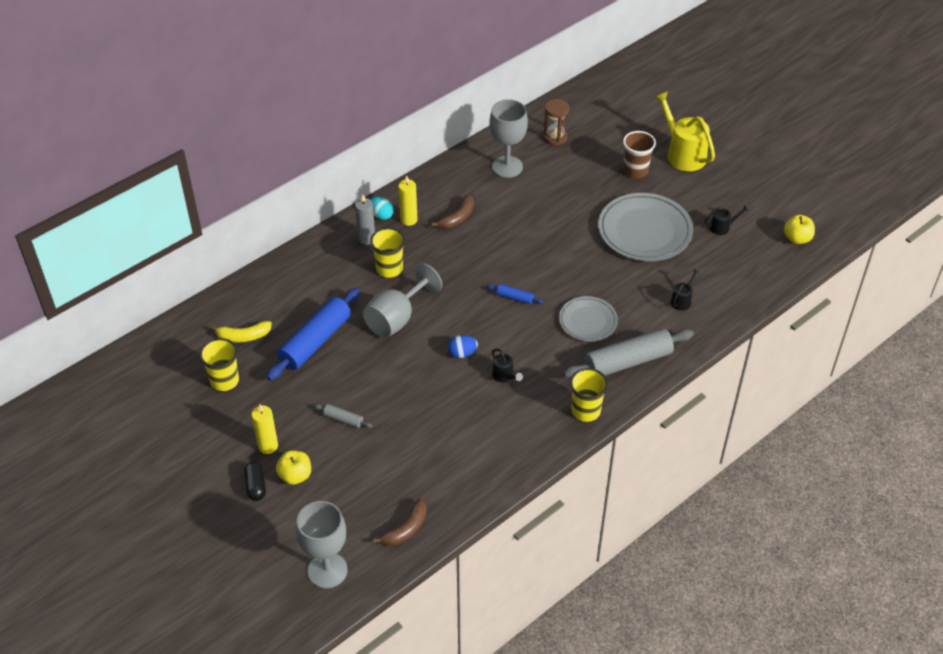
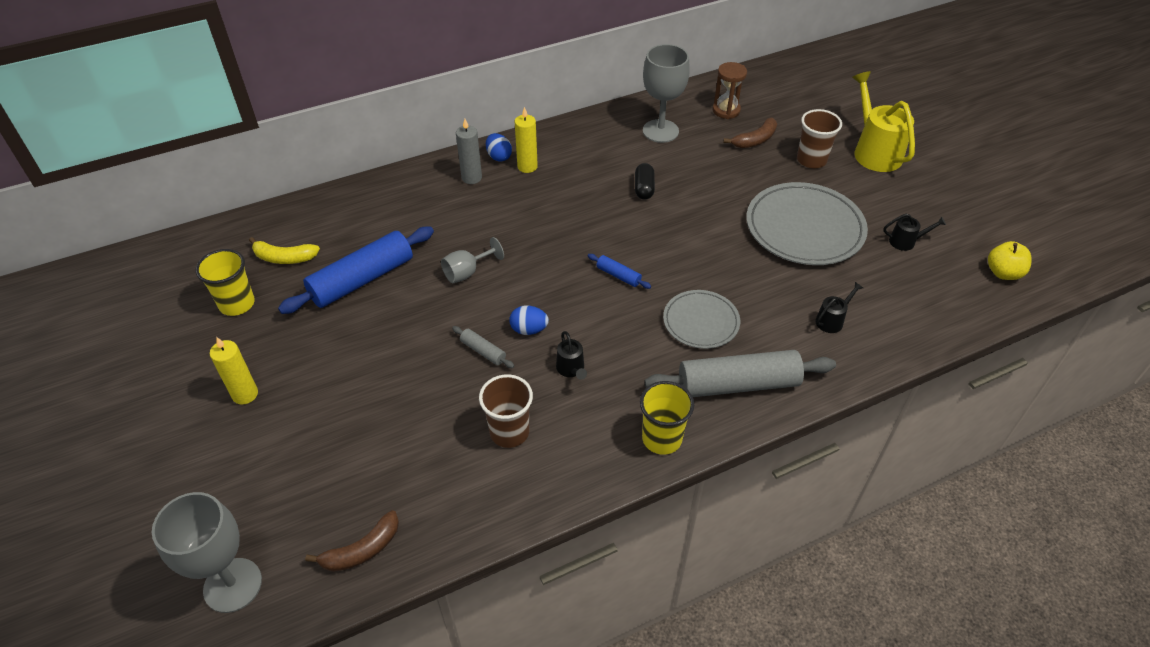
camera: 15 degrees right, 0 degrees up
black capsule [244,461,266,501] -> black capsule moved to [635,163,655,200]
yellow apple [276,450,311,485] -> none
grey rolling pin [314,404,373,428] -> grey rolling pin moved to [452,326,514,368]
grey goblet [362,263,442,338] -> grey goblet [441,237,504,283], size x0.58
yellow cup [370,228,405,278] -> none
turquoise egg [371,197,394,220] -> blue egg [486,133,512,162]
brown banana [431,195,474,229] -> brown banana moved to [723,118,777,148]
none -> brown cup [479,374,533,448]

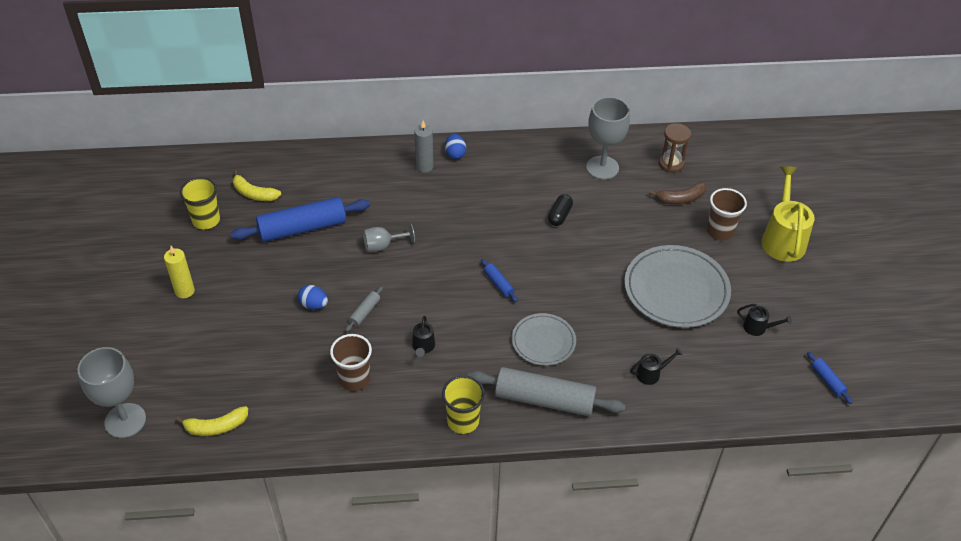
camera: 20 degrees right, 0 degrees up
brown banana [305,510,399,572] -> yellow banana [176,406,248,436]
grey rolling pin [452,326,514,368] -> grey rolling pin turned 60 degrees clockwise [345,286,383,332]
blue egg [509,305,549,335] -> blue egg moved to [298,285,328,310]
yellow candle [515,107,538,173] -> none
yellow apple [988,241,1032,280] -> blue rolling pin [807,352,853,404]

